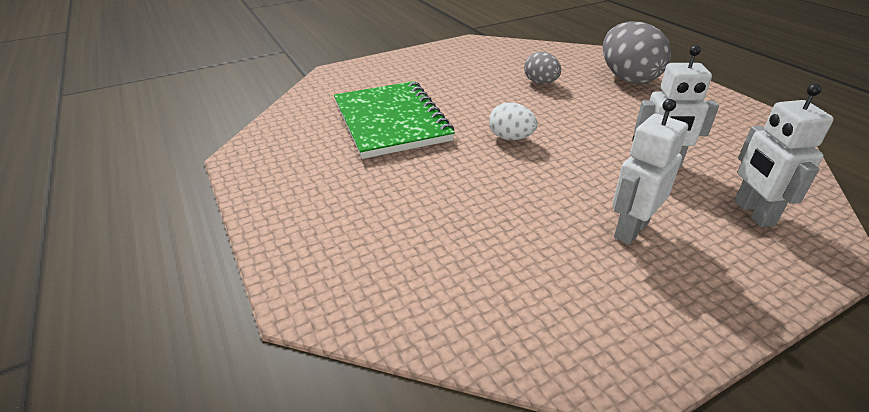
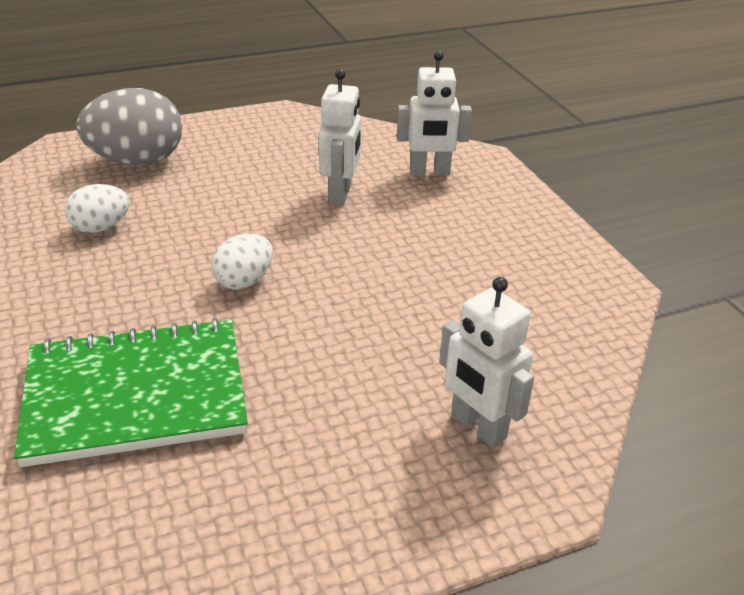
camera: 85 degrees left, 0 degrees up
grey egg [524,52,561,84] -> white egg [65,184,130,233]
white robot [612,99,688,245] -> white robot moved to [439,277,534,448]

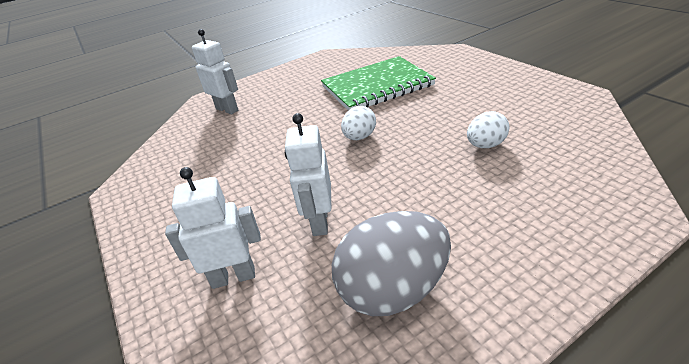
camera: 175 degrees right, 0 degrees up
grey egg [76,88,182,165] -> grey egg moved to [332,211,451,316]

